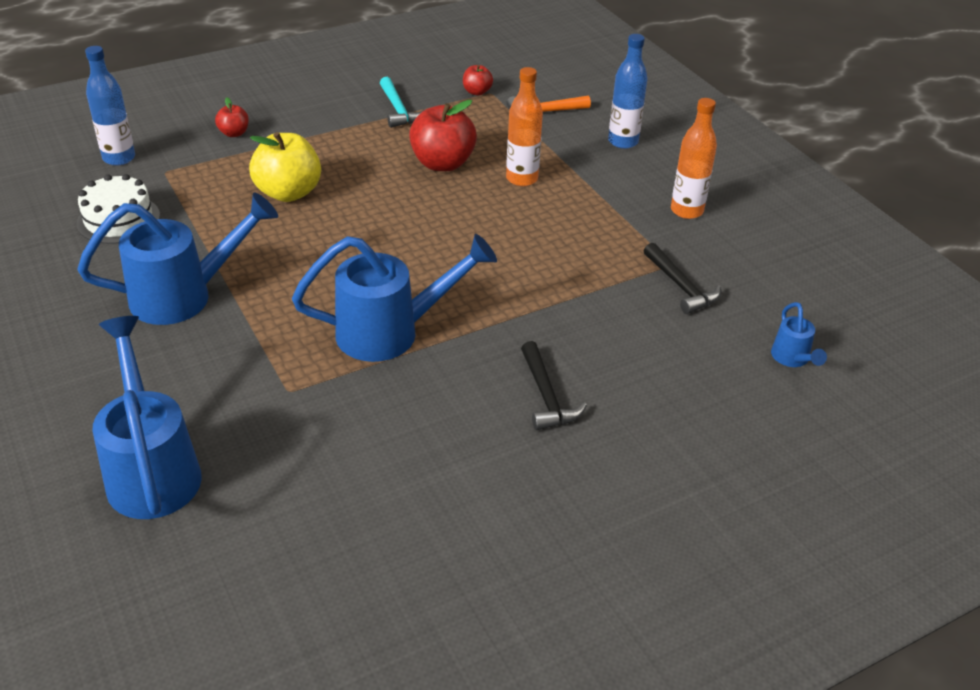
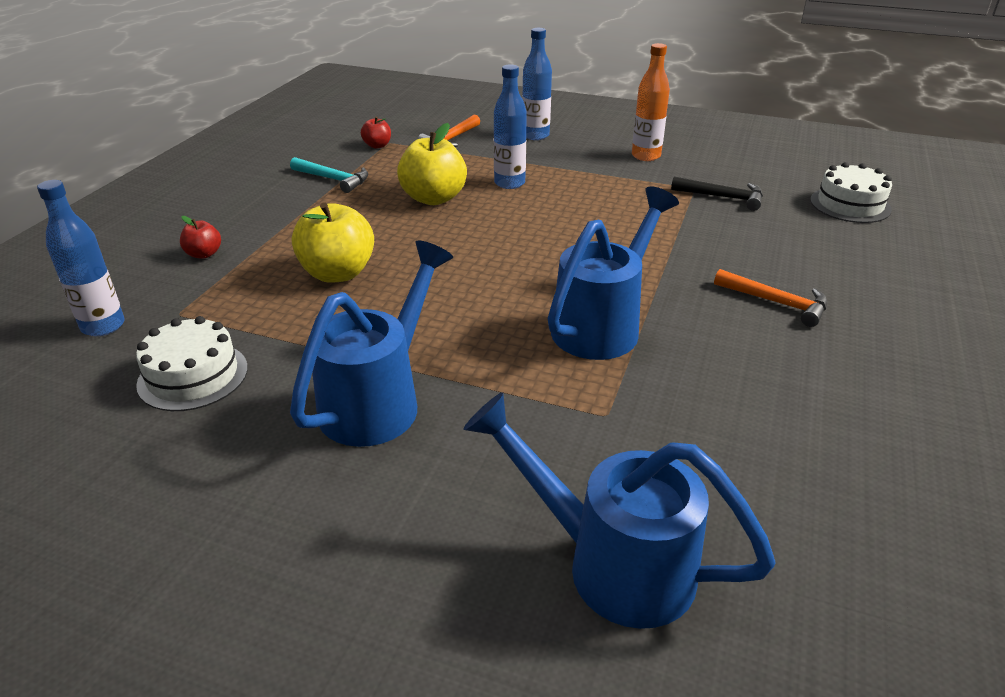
camera: 40 degrees left, 5 degrees down
red apple [409,100,477,171] -> yellow apple [397,123,467,205]
orange bottle [506,67,543,186] -> blue bottle [494,64,527,189]
black hammer [521,341,587,430] -> orange hammer [714,269,828,327]
blue watering can [771,302,827,367] -> white cake [811,162,892,223]

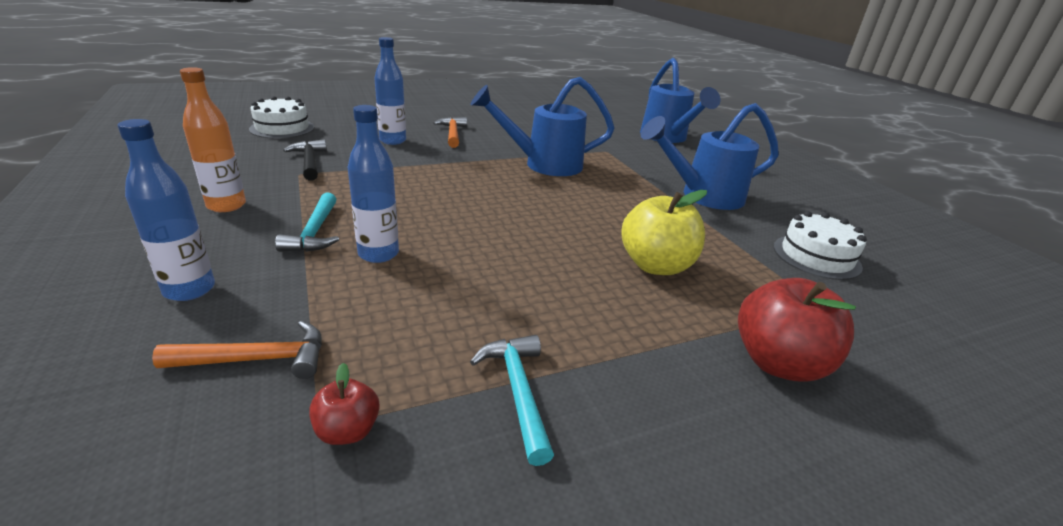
camera: 135 degrees left, 5 degrees down
blue bottle [37,180,125,336] -> blue bottle moved to [374,37,406,145]
red apple [180,216,221,259] -> red apple [738,278,856,382], size x1.97
yellow apple [397,123,467,205] -> none
none -> turquoise hammer [275,192,339,252]

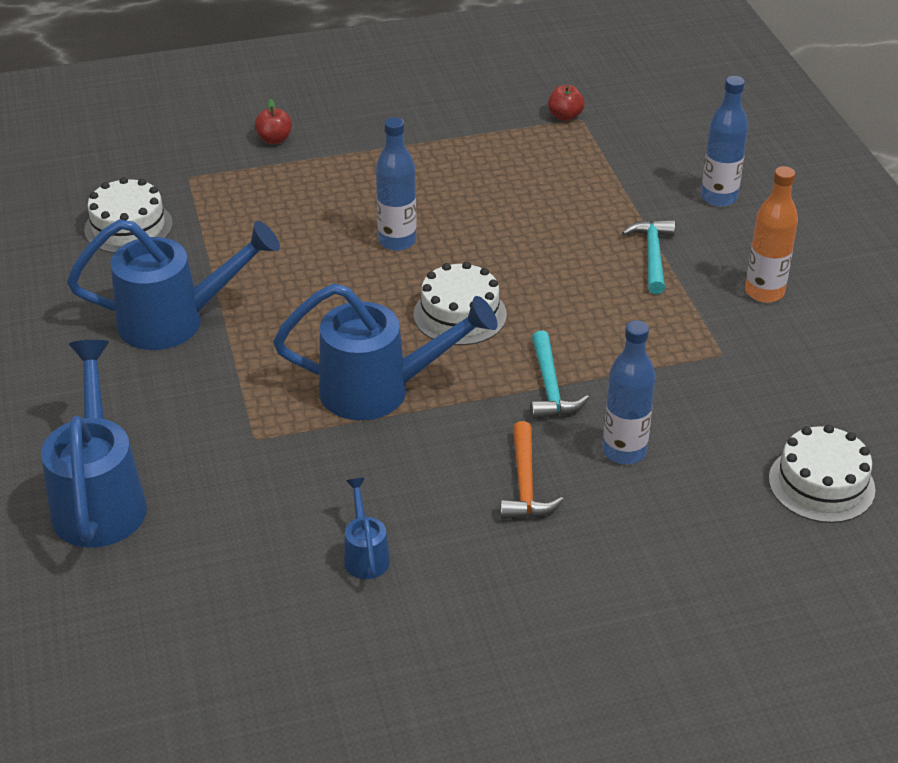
camera: 170 degrees left, 10 degrees up
orange hammer [152,321,322,379] -> none
black hammer [283,139,327,181] -> none
blue bottle [348,105,399,263] -> blue bottle moved to [376,117,417,251]
turquoise hammer [470,335,554,466] -> turquoise hammer moved to [530,331,589,419]
yellow apple [622,190,707,275] -> none
red apple [738,278,856,382] -> red apple [255,99,292,144], size x0.51
none -> blue watering can [344,478,390,579]
none -> white cake [414,262,507,345]

